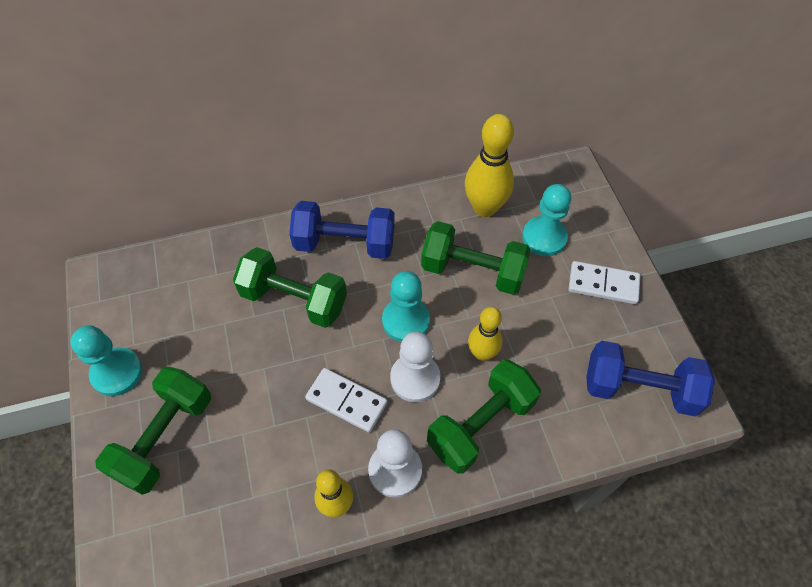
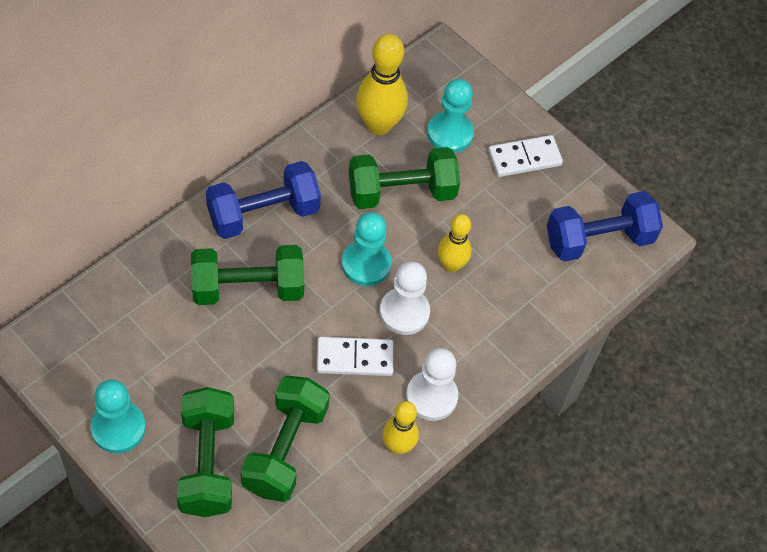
camera: 35 degrees left, 0 degrees up
green dumbbell [427,360,541,473] -> green dumbbell moved to [241,376,330,502]

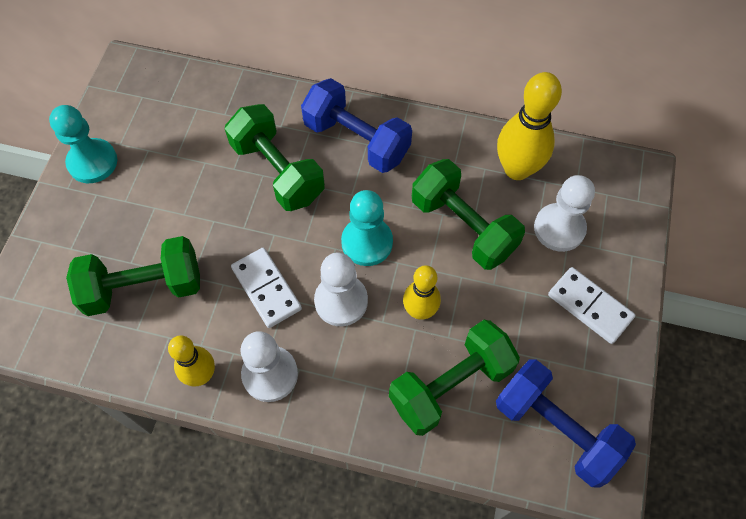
camera: 65 degrees right, 5 degrees up
green dumbbell [177,387,234,517] -> green dumbbell moved to [389,320,520,436]
turquoise pawn [427,79,474,153] -> white pawn [534,175,595,252]

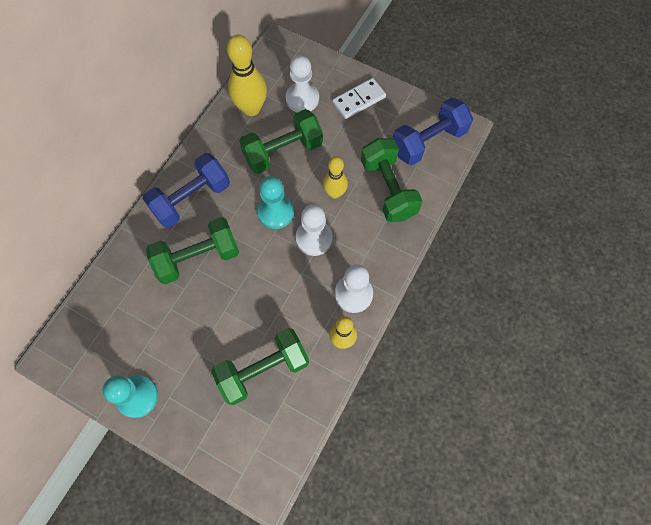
camera: 75 degrees left, 5 degrees up
green dumbbell [66,236,200,316] -> green dumbbell turned 60 degrees clockwise [212,328,309,405]
white domino [231,248,302,328] -> none

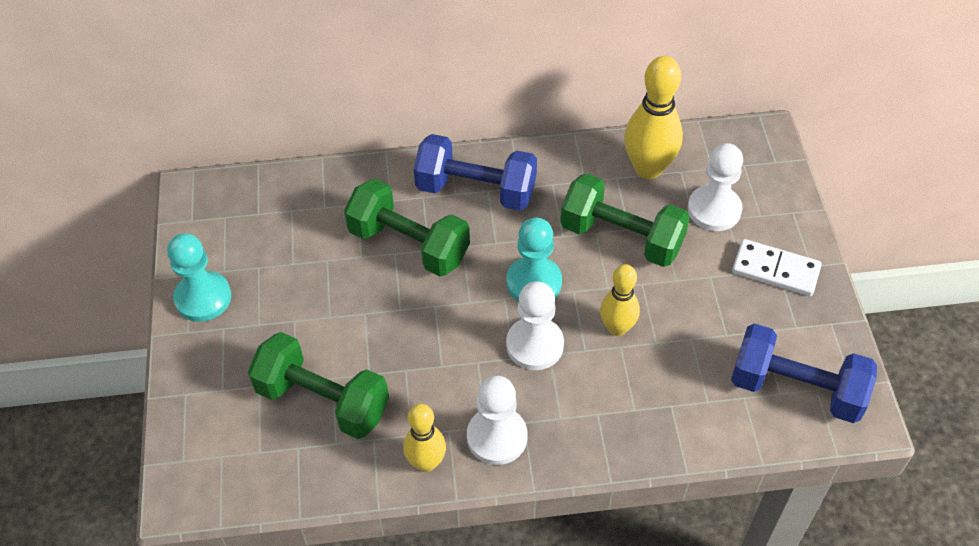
camera: 55 degrees right, 15 degrees down
green dumbbell [361,138,423,222] -> none

